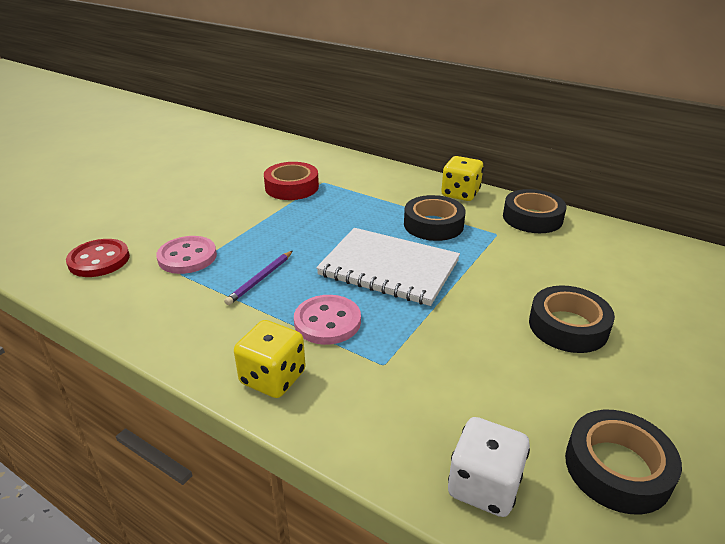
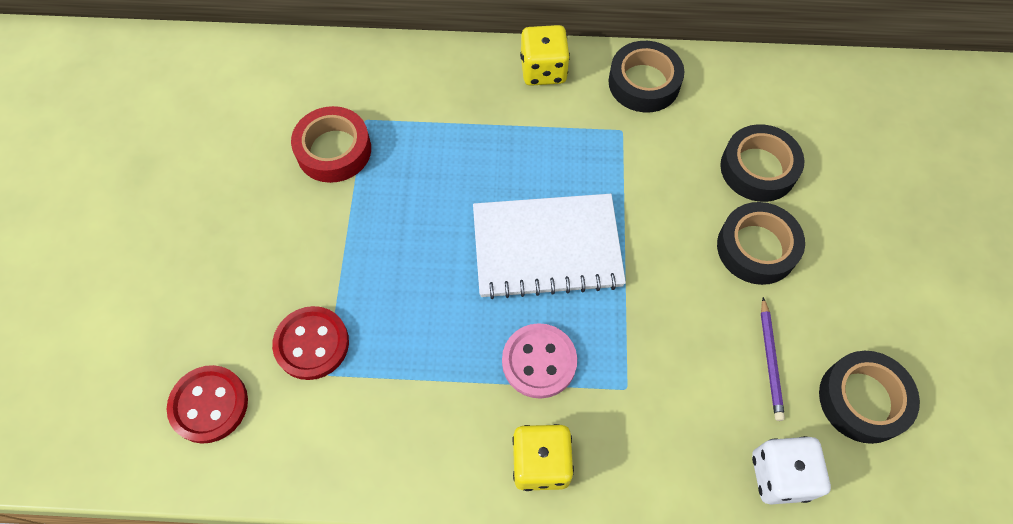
camera: 30 degrees left, 30 degrees up
pink button [156,236,217,274] -> red button [272,306,349,380]
purple pencil [224,251,293,305] -> purple pencil moved to [761,297,785,421]
black tape [404,195,465,241] -> black tape moved to [720,124,804,202]

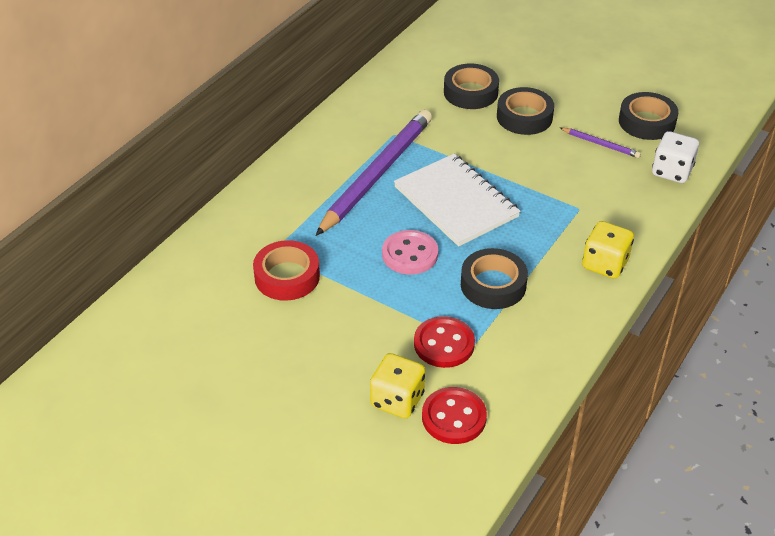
camera: 60 degrees left, 20 degrees down
white notebook [473,194,626,299] -> white notebook turned 60 degrees counterclockwise [394,154,521,246]
pink button [502,323,577,399] -> pink button moved to [382,230,438,275]
yellow dice [520,25,570,86] -> yellow dice moved to [370,353,425,419]
black tape [609,41,684,112] -> black tape moved to [461,248,528,309]
none -> purple pencil [315,110,432,236]

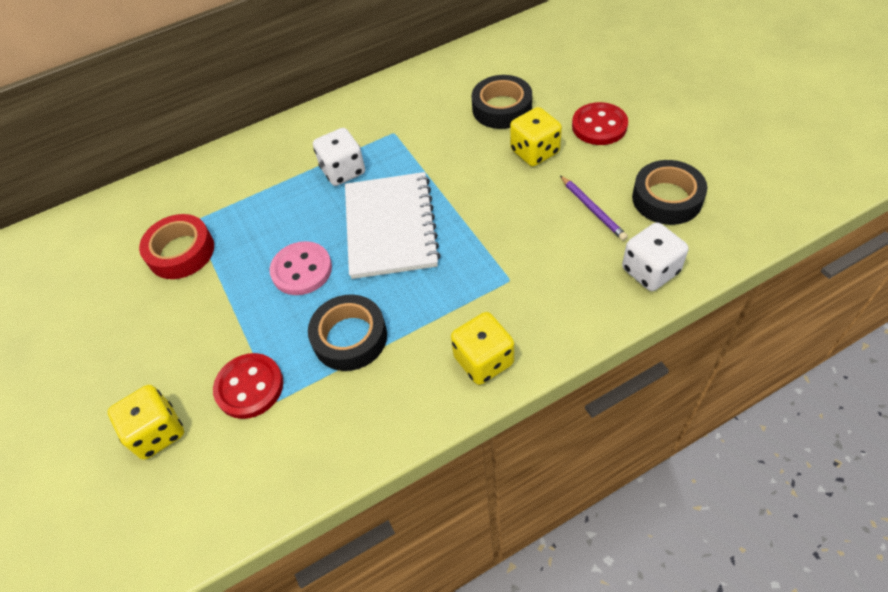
camera: 35 degrees right, 10 degrees up
purple pencil [315,110,432,236] -> white dice [313,128,365,186]
red button [422,387,487,444] -> red button moved to [572,102,628,145]
black tape [497,87,554,135] -> yellow dice [510,107,562,166]

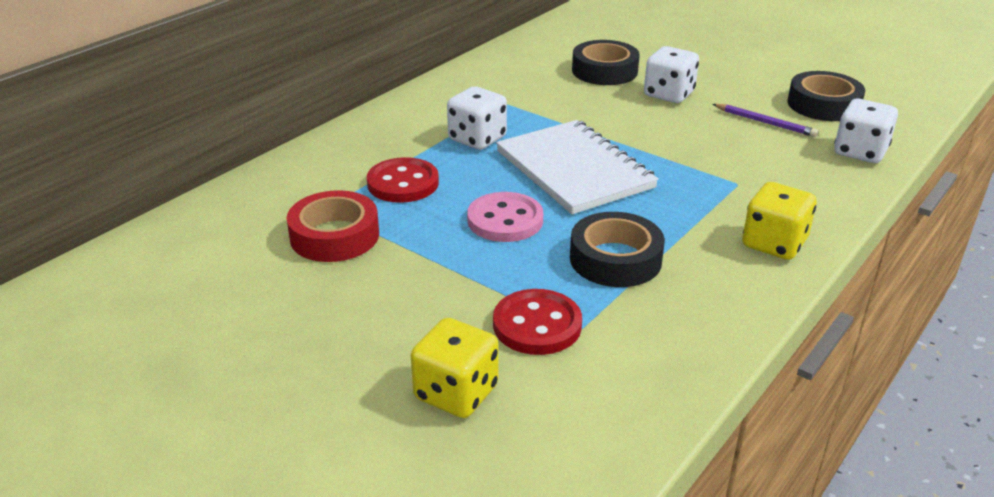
camera: 30 degrees left, 20 degrees down
yellow dice [510,107,562,166] -> white dice [644,46,699,103]
red button [572,102,628,145] -> red button moved to [367,157,439,203]

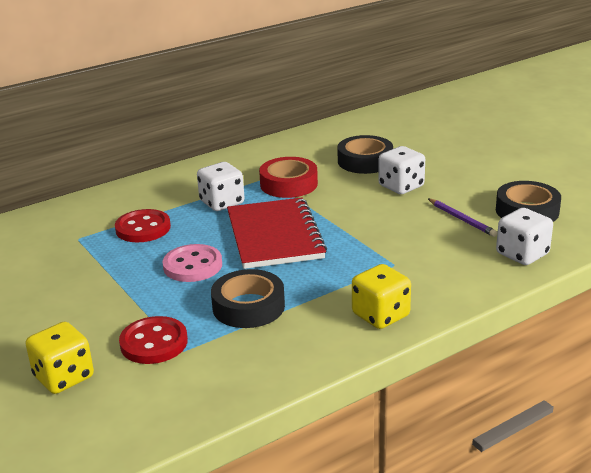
camera: 20 degrees right, 5 degrees down
red tape [287,190,379,262] -> red tape moved to [259,157,318,198]
white notebook [496,120,659,214] -> red notebook [227,198,327,269]

